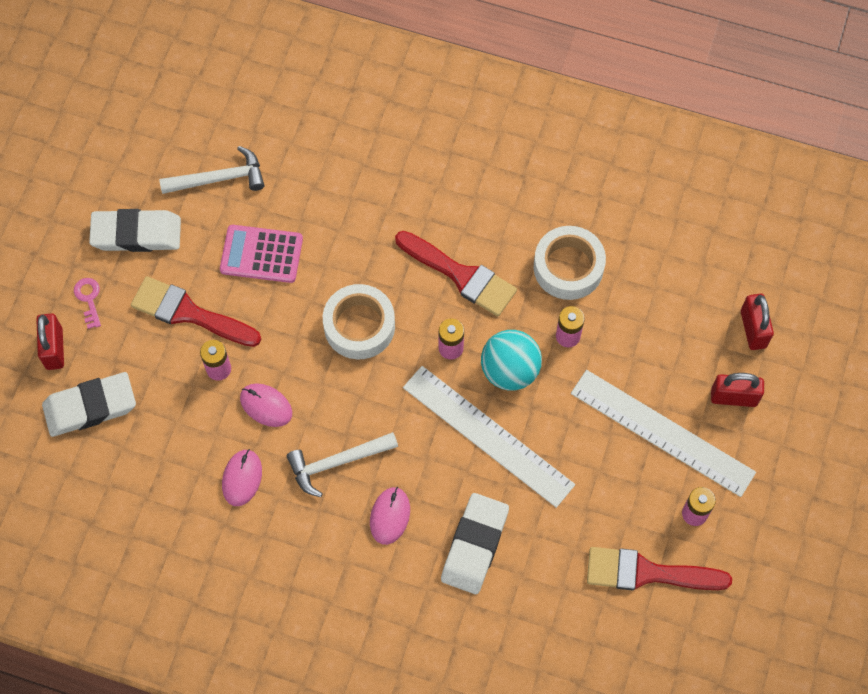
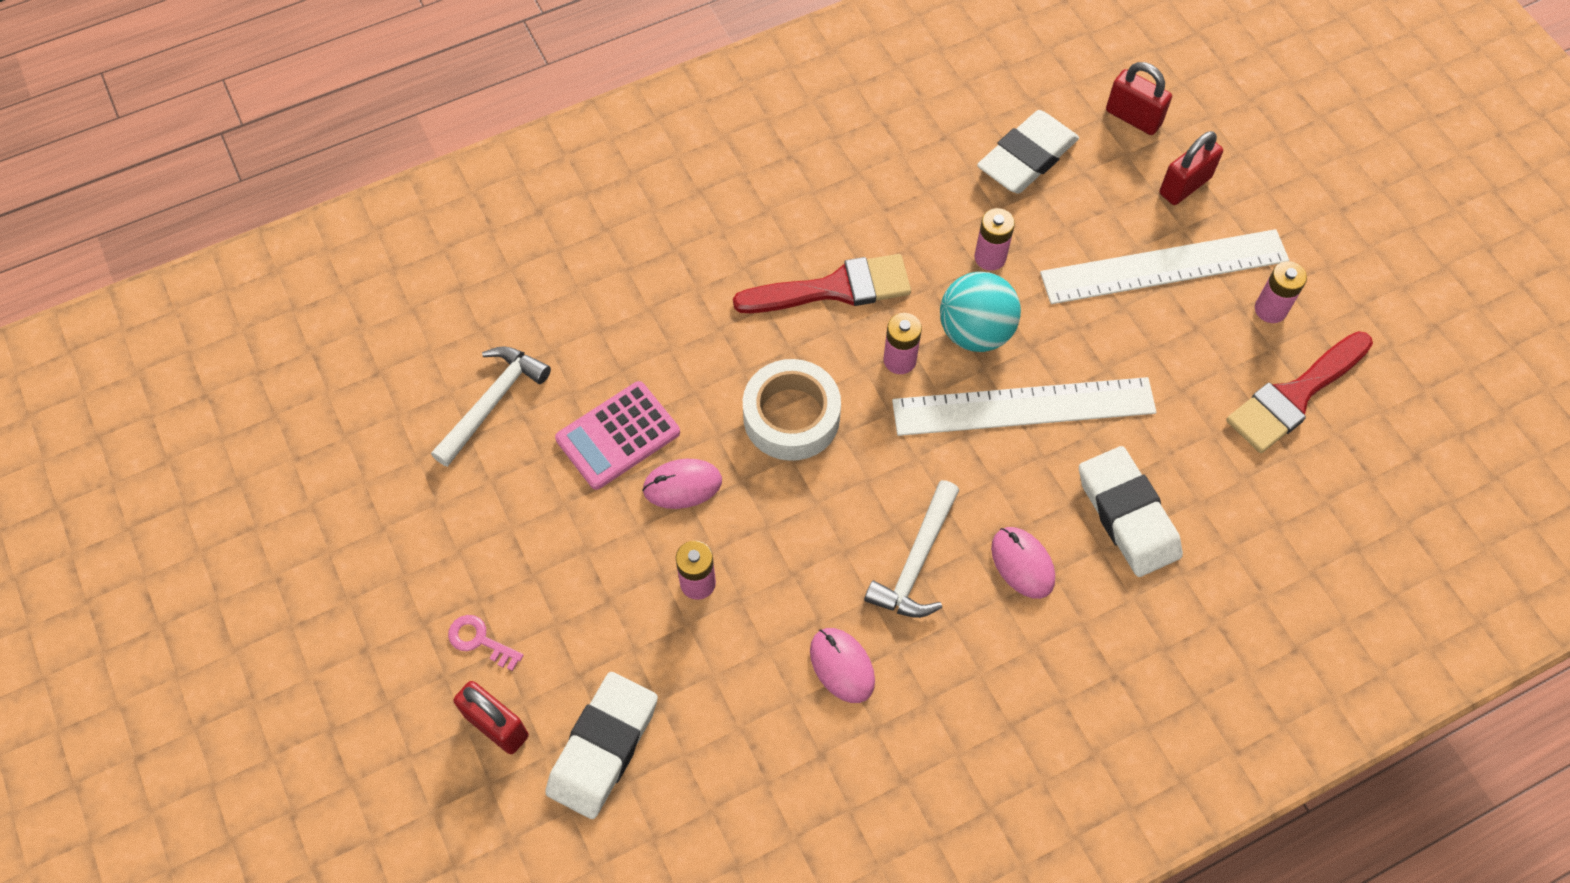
camera: 45 degrees left, 5 degrees down
white eraser [89,209,181,252] -> white eraser moved to [977,110,1079,193]
red brush [131,276,261,347] -> none
pink mouse [240,383,292,427] -> pink mouse moved to [642,459,722,509]
white tape [534,226,606,300] -> none

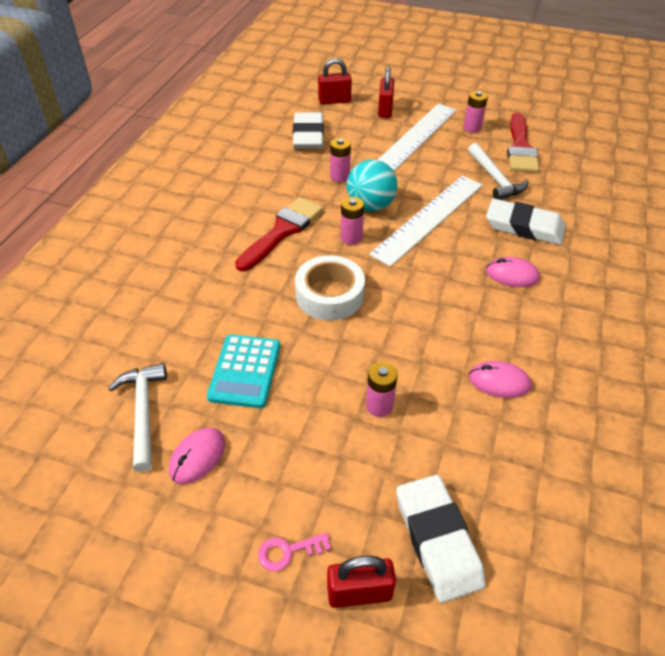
camera: 45 degrees left, 15 degrees down
pink calculator [555,381,680,490] -> turquoise calculator [207,334,281,408]
pink mouse [642,459,722,509] -> pink mouse moved to [169,428,225,484]
white hammer [864,480,959,618] -> white hammer moved to [468,143,528,200]

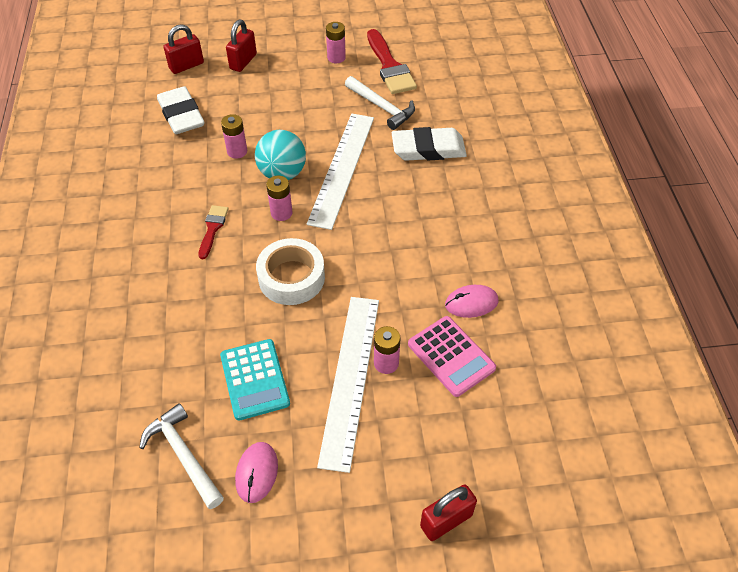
camera: 25 degrees left, 5 degrees up
red brush [235,197,323,271] -> red brush [198,205,228,259], size x0.56
pink key [258,532,331,571] -> none
white ruler [377,104,457,171] -> white ruler moved to [317,297,379,473]
red padlock [378,66,394,118] -> red padlock turned 45 degrees clockwise [226,20,257,72]
white eraser [396,475,486,603] -> none
pink mouse [486,257,540,287] -> none
none -> pink calculator [408,316,496,397]

